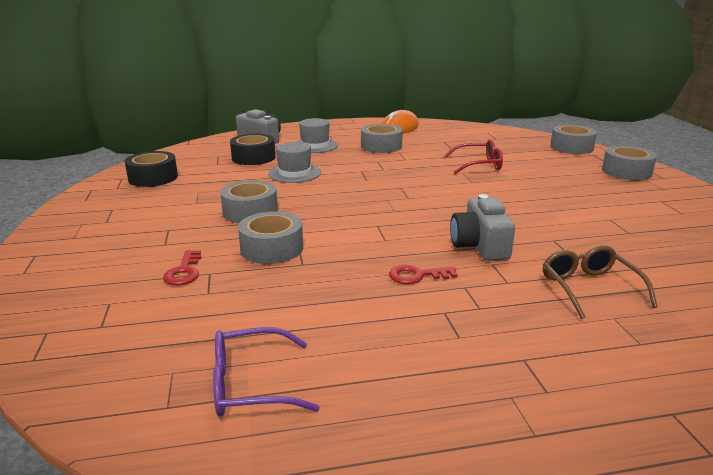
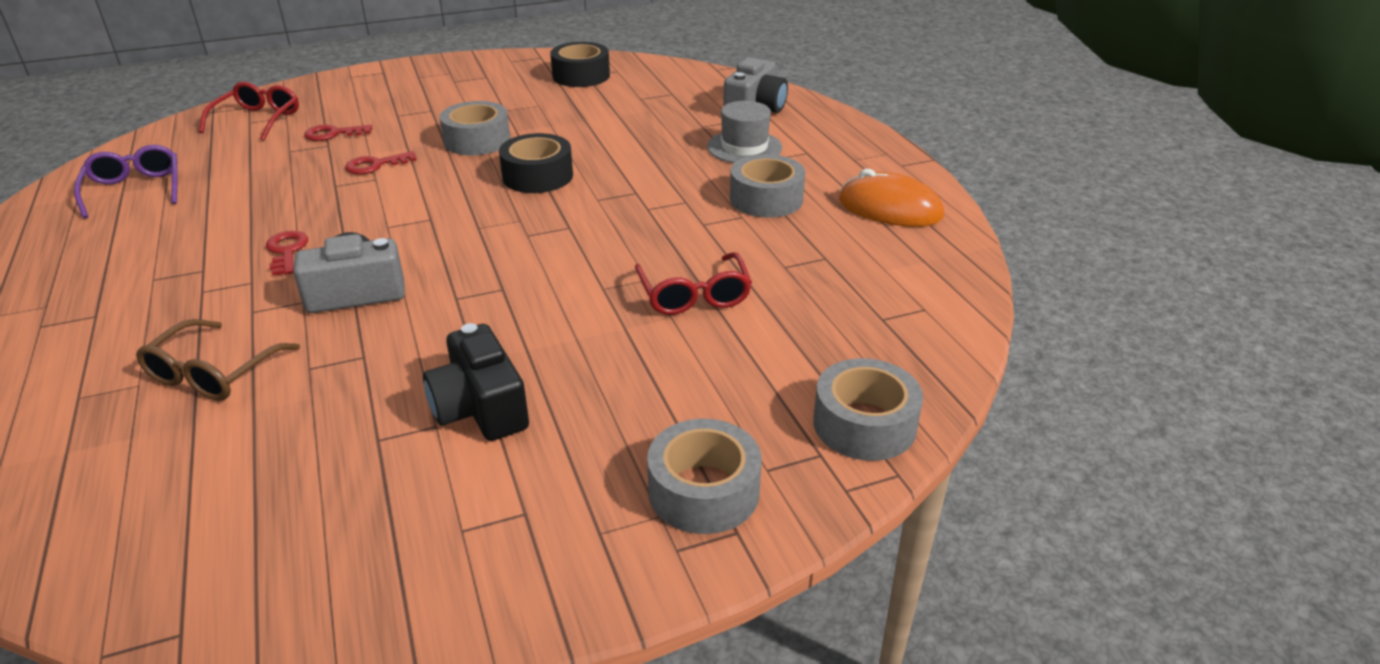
camera: 80 degrees right, 10 degrees up
black tape [230,134,276,165] -> black tape moved to [499,133,573,193]
grey tape [238,211,303,264] -> red key [345,151,417,175]
grey hat [268,142,321,183] -> none
brown glasses [543,245,658,319] -> brown glasses turned 135 degrees clockwise [136,319,300,401]
none -> red glasses [199,82,299,141]
none -> black camera [423,323,529,441]

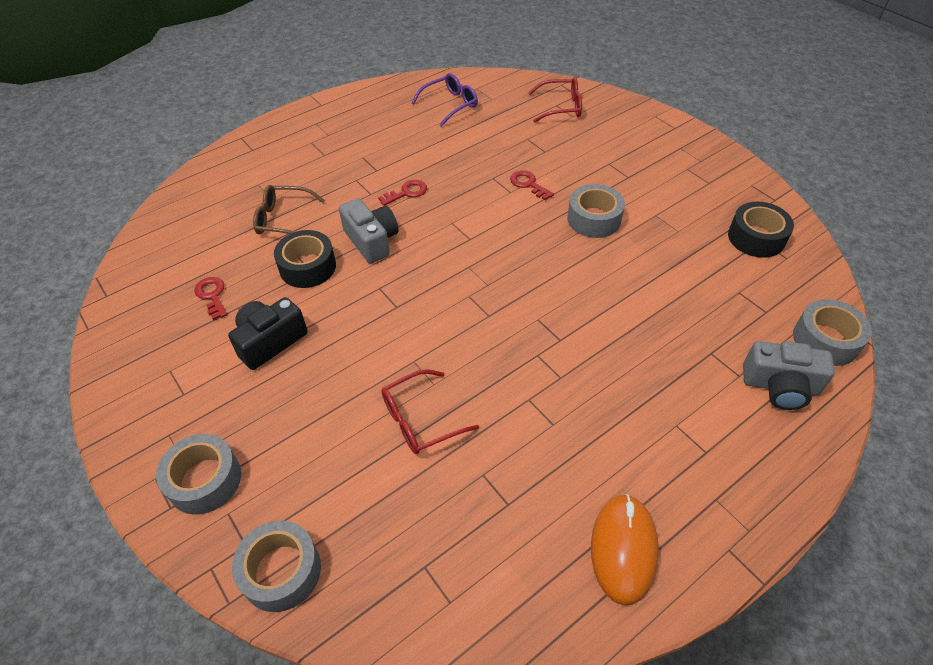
camera: 75 degrees right, 15 degrees up
red key [304,124,372,141] -> red key moved to [194,277,227,320]
black tape [499,133,573,193] -> black tape moved to [274,230,336,288]
grey hat [707,101,782,163] -> none
grey tape [730,154,805,218] -> grey tape moved to [793,299,872,366]

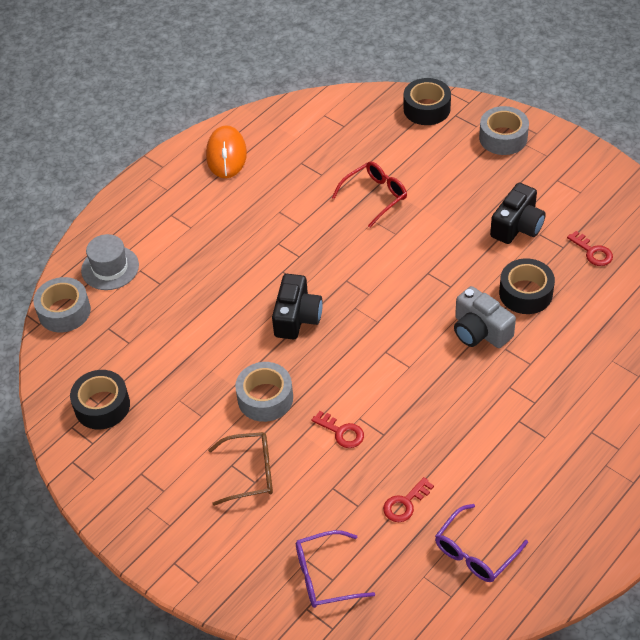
camera: 170 degrees right, 0 degrees up
grey tape [232,520,321,612] -> black tape [404,78,451,125]
brown glasses [253,185,325,234] -> brown glasses moved to [208,432,273,506]
red key [378,180,427,206] -> red key moved to [383,477,434,522]
red glasses [528,77,582,123] -> purple glasses [296,530,375,608]
grey camera [743,341,835,410] -> grey hat [81,234,139,290]
none -> black camera [272,274,323,339]

